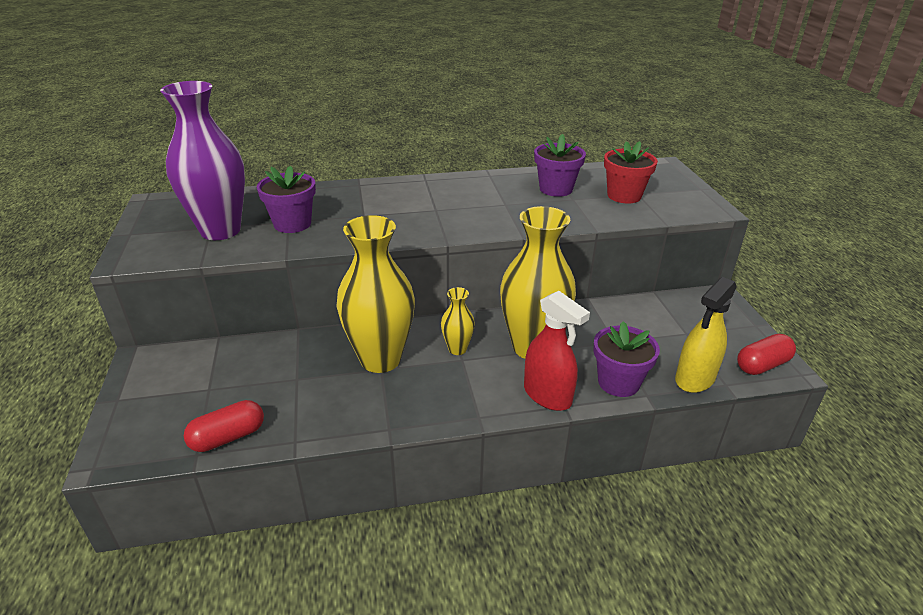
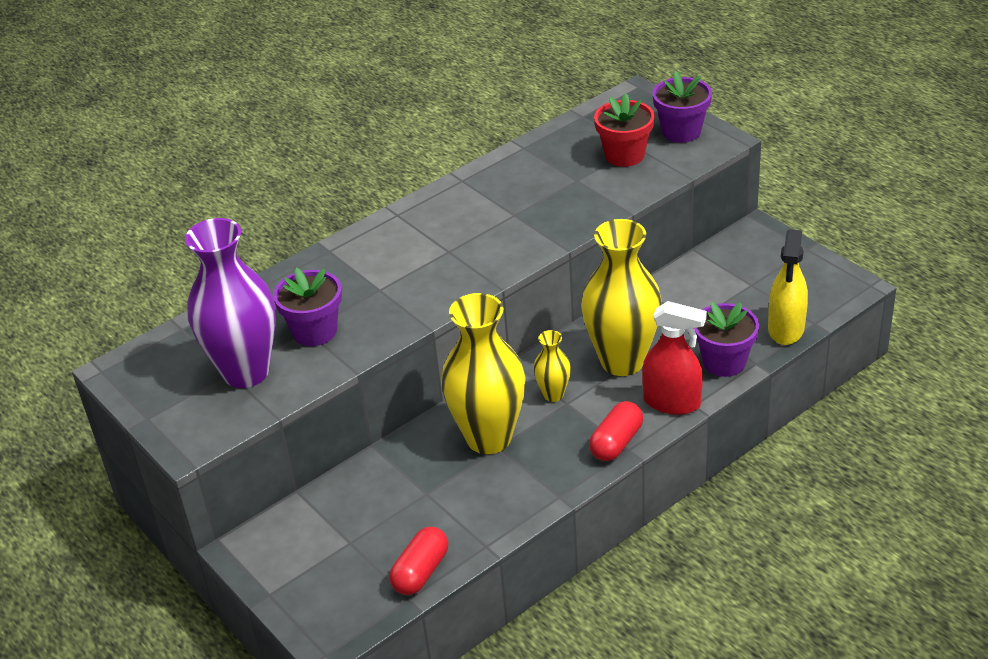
camera: 25 degrees left, 5 degrees up
purple flower pot [534,134,586,197] -> purple flower pot moved to [652,71,712,143]
red capsule [737,334,796,375] -> red capsule moved to [589,401,643,461]

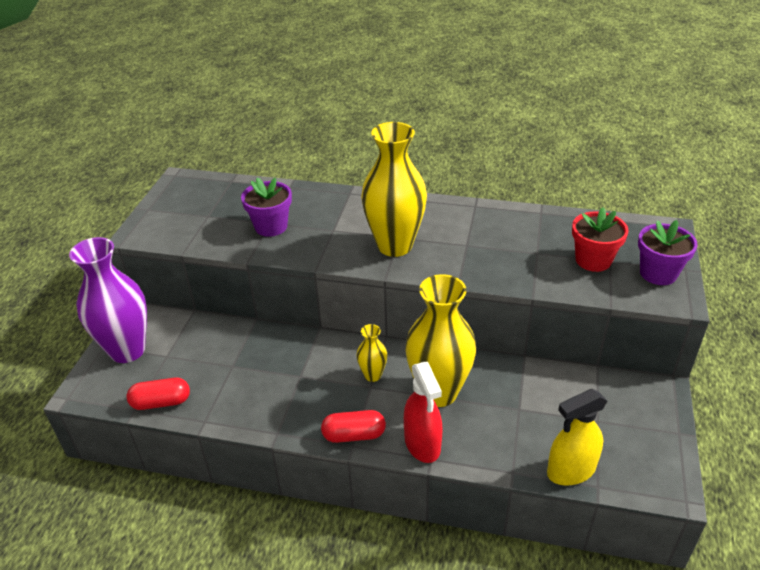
camera: 50 degrees right, 0 degrees up
purple vase [185,218,276,388] -> purple vase moved to [69,237,147,363]
yellow vase [441,293,526,454] -> yellow vase moved to [361,122,427,257]
purple flower pot [694,302,759,377] -> none

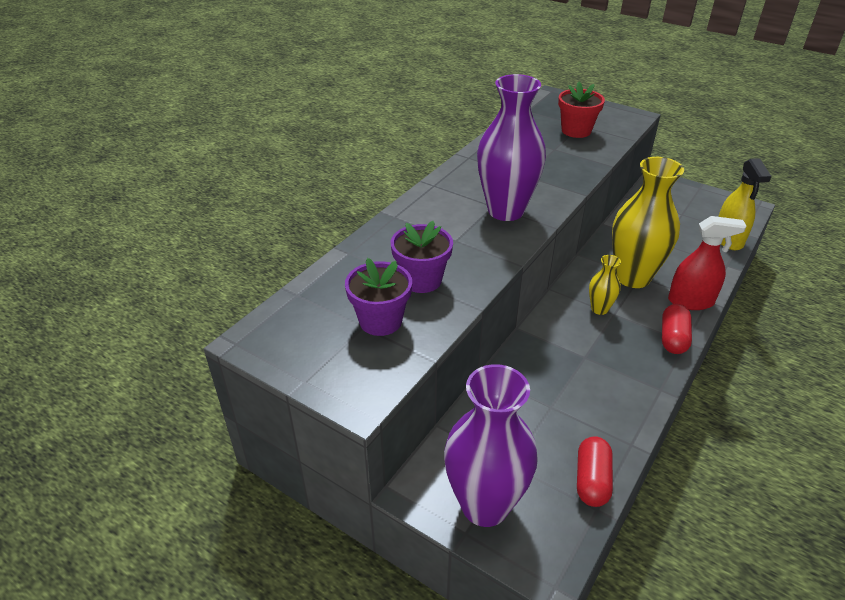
camera: 70 degrees left, 0 degrees up
yellow vase [361,122,427,257] -> purple vase [477,74,546,221]
purple flower pot [638,220,698,285] -> purple flower pot moved to [345,258,412,336]

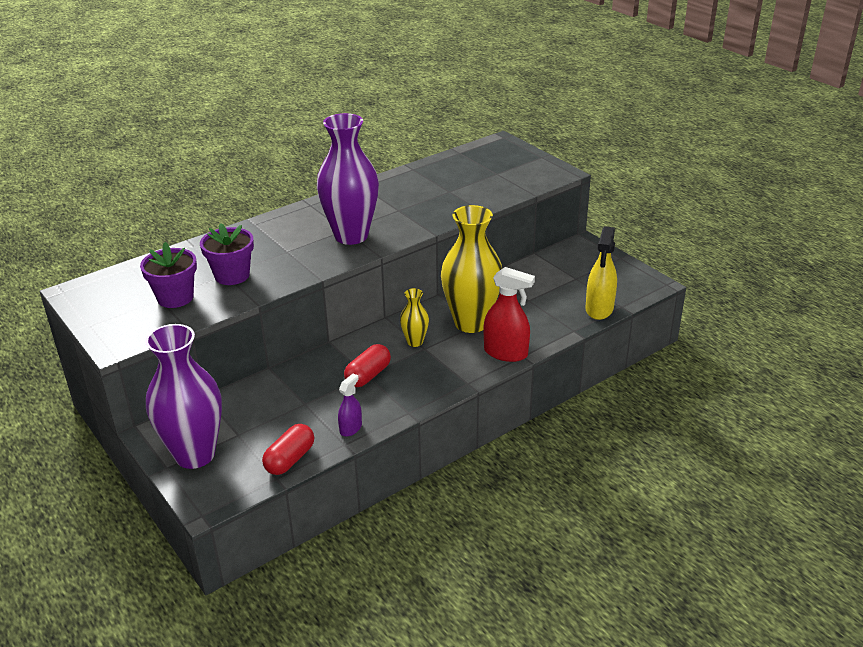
camera: 20 degrees right, 5 degrees down
red flower pot [558,82,605,138] -> none
red capsule [662,304,692,354] -> red capsule moved to [344,344,391,387]
none -> purple spray bottle [338,374,362,437]

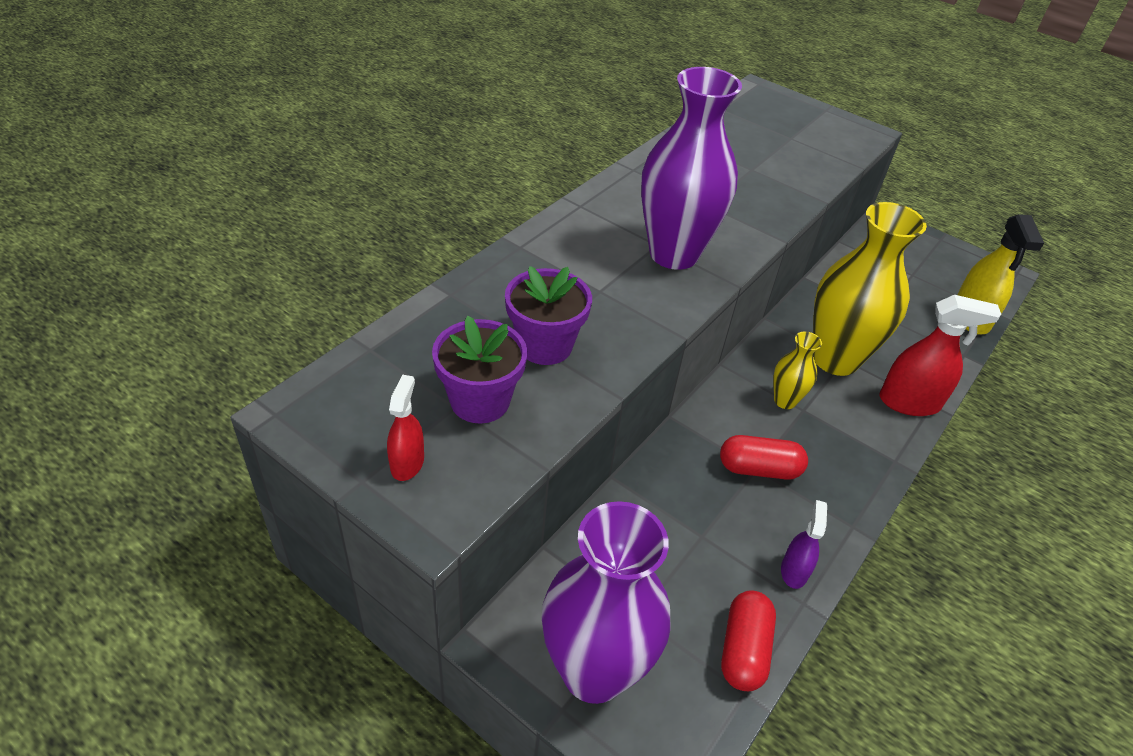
camera: 20 degrees left, 10 degrees up
red capsule [344,344,391,387] -> red capsule turned 75 degrees clockwise [720,435,808,480]
none -> red spray bottle [387,375,424,481]

